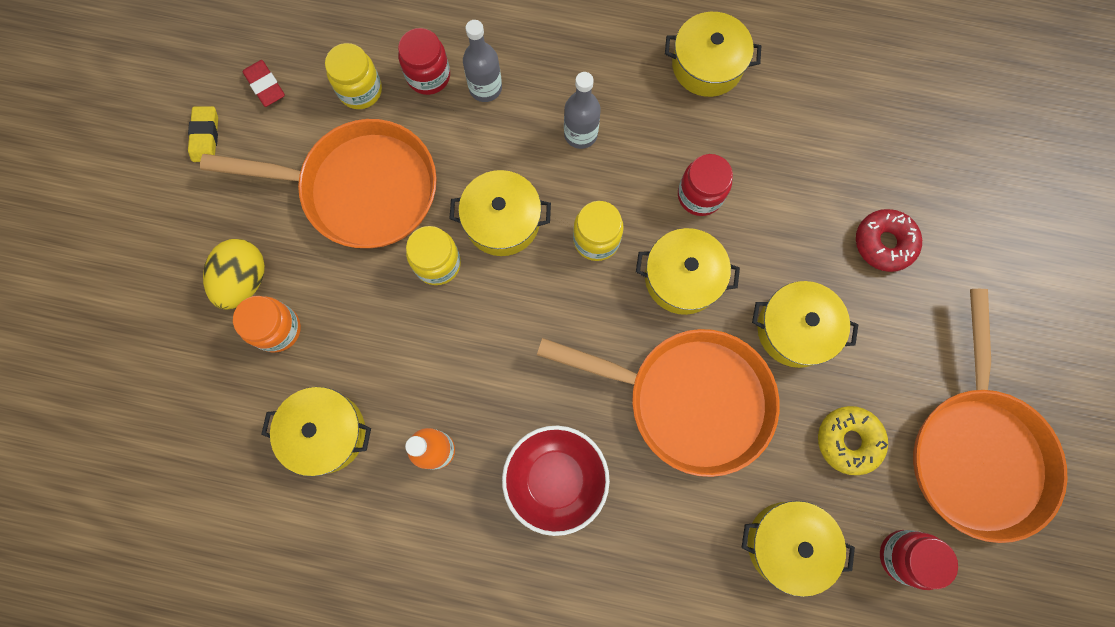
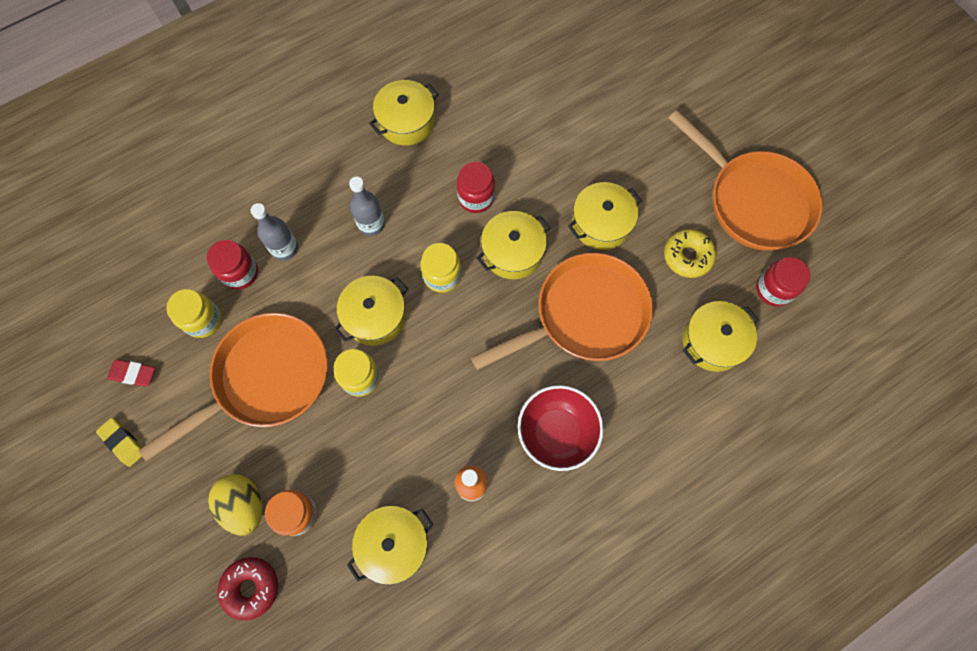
camera: 45 degrees left, 5 degrees down
red donut [856,209,922,272] -> red donut moved to [217,557,278,621]

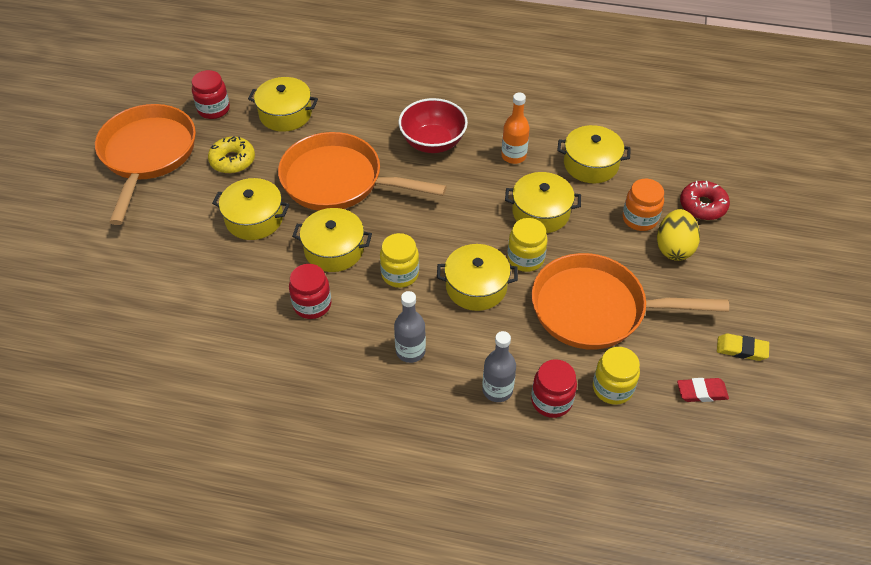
camera: 135 degrees left, 20 degrees down
yellow eraser [96,418,142,467] -> yellow eraser turned 75 degrees counterclockwise [717,333,769,361]
red eraser [107,359,155,387] -> red eraser turned 60 degrees counterclockwise [677,378,729,402]
yellow pot [369,80,439,146] -> yellow pot moved to [505,172,581,233]

